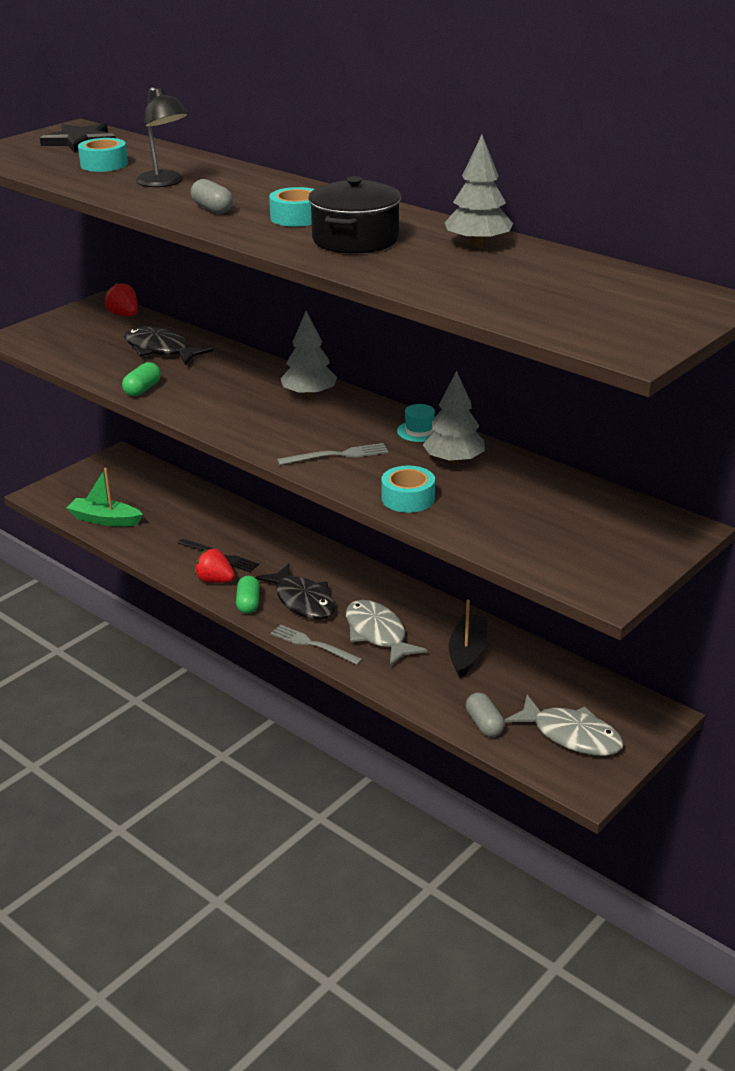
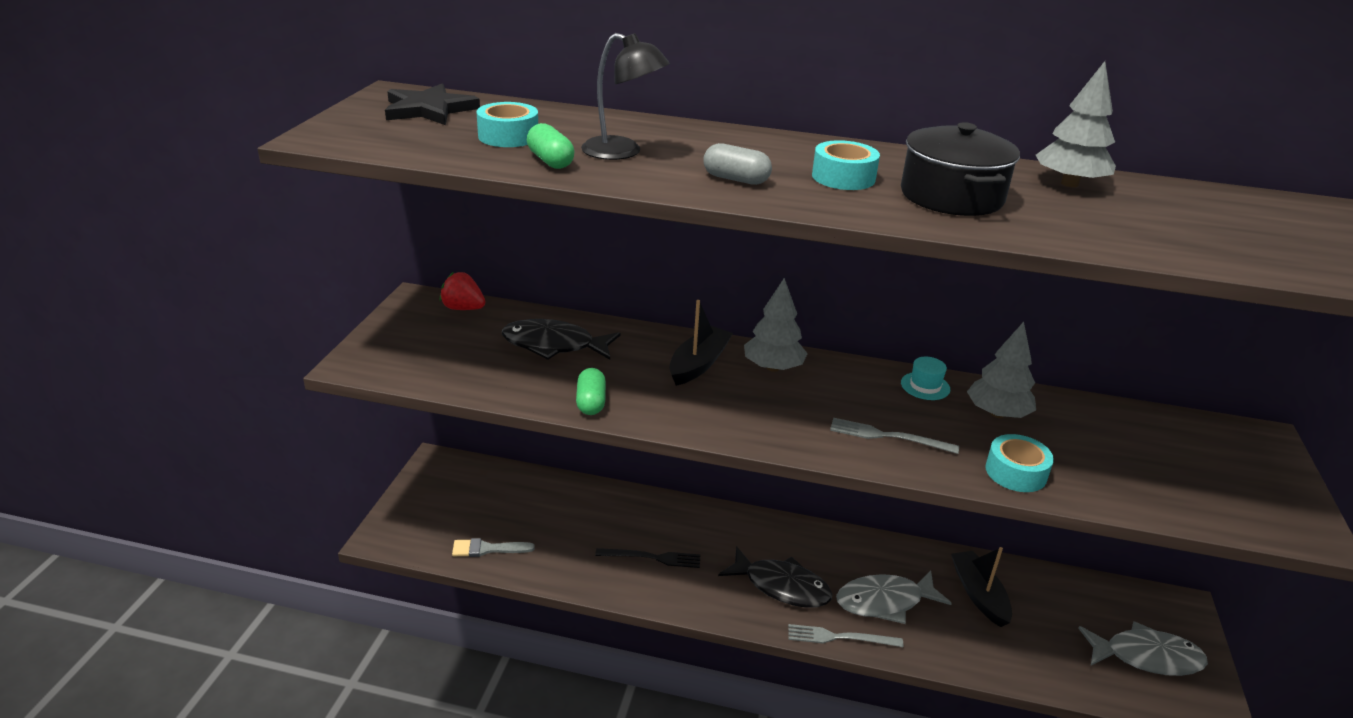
camera: 30 degrees left, 0 degrees up
green boat [67,468,143,526] -> grey brush [452,538,535,557]
red strawberry [195,548,235,583] -> none
green capsule [236,576,260,614] -> green capsule moved to [527,123,575,169]
grey fork [277,443,388,465] -> grey fork turned 120 degrees counterclockwise [830,418,959,454]
grey fish [346,600,427,666] -> grey fish turned 45 degrees counterclockwise [836,571,952,624]
grey capsule [466,692,505,737] -> none
none -> black boat [669,300,733,386]

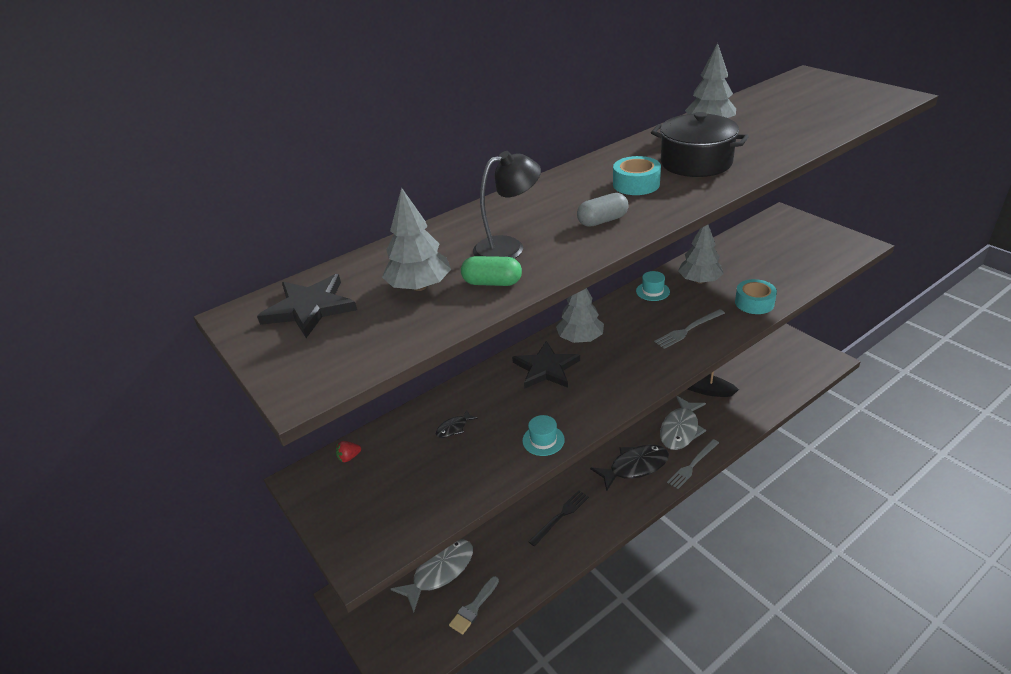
camera: 45 degrees left, 5 degrees up
red strawberry [440,272,486,310] -> red strawberry [336,441,361,462], size x0.58
turquoise tape [476,102,538,147] -> grey tree [382,187,451,291]
black fish [502,319,621,360] -> black fish [436,409,478,438], size x0.45
green capsule [576,368,606,415] -> turquoise hat [522,415,565,456]
black boat [669,300,733,386] -> black star [512,341,580,389]
grey fish [1078,621,1208,676] -> grey fish moved to [391,539,473,613]

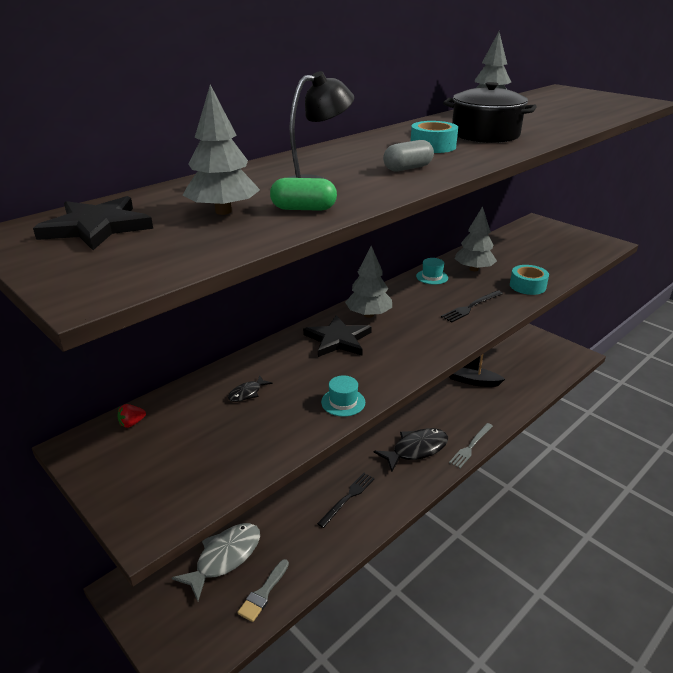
camera: 10 degrees left, 5 degrees down
grey fork [654,309,725,349] -> black fork [441,290,503,322]
grey fish [660,396,706,450] -> none

